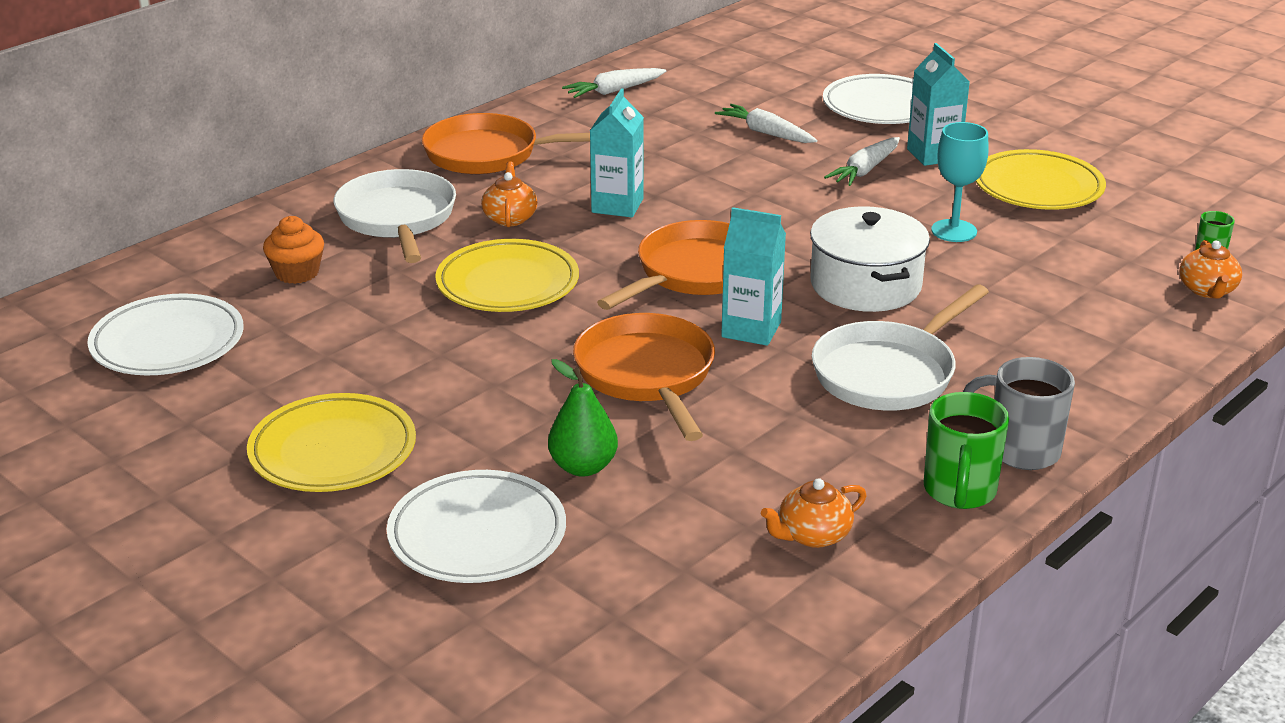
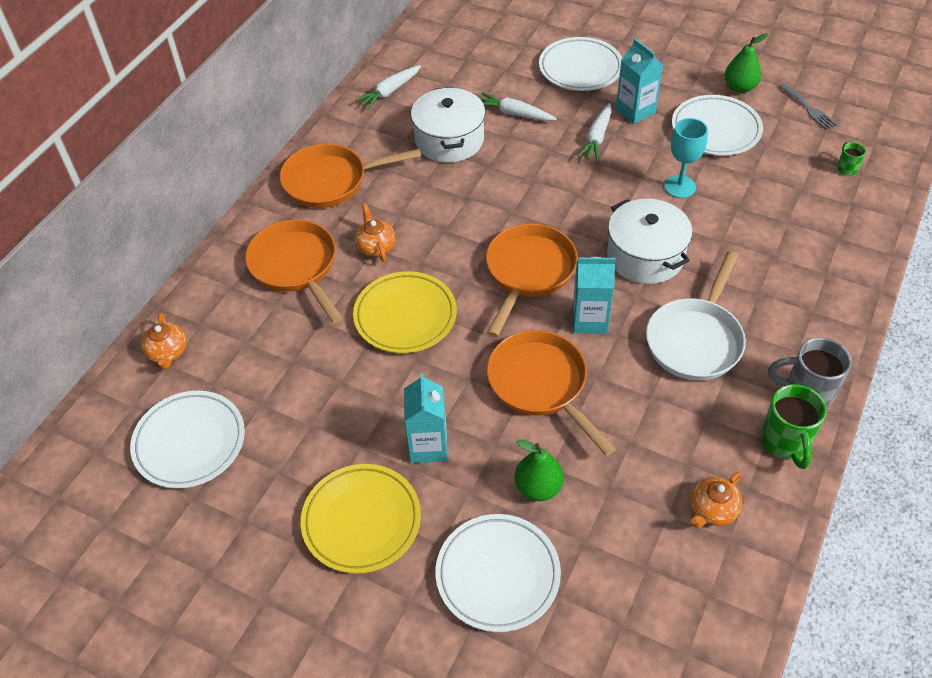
camera: 15 degrees left, 20 degrees up
orange cupcake [263,216,324,284] -> none
white pan [334,169,456,263] -> orange pan [245,219,343,324]
turquoise carton [590,89,644,218] -> turquoise carton moved to [404,373,448,463]
yellow plate [976,149,1106,210] -> white plate [672,95,763,156]
orange teapot [1179,240,1242,298] -> orange teapot moved to [141,313,187,370]
none -> white pot [411,87,485,163]
none -> green pear [725,33,769,93]
none -> grey fork [779,83,837,130]

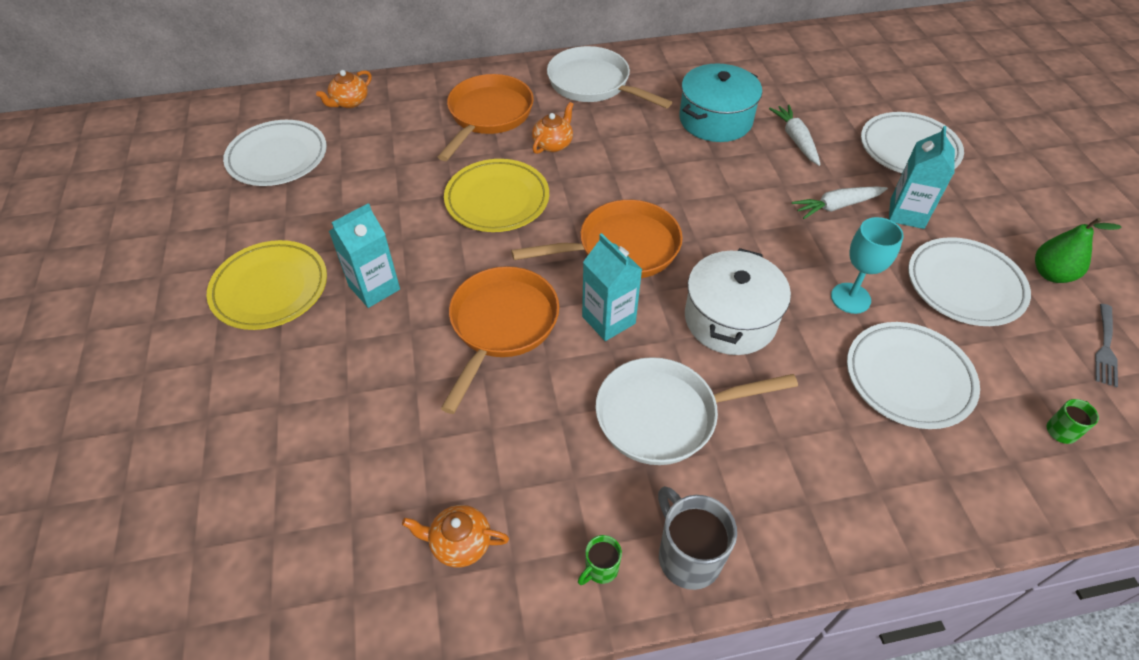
camera: 50 degrees right, 0 degrees up
orange pan [280,144,422,208] -> white pan [547,46,672,108]
white carrot [355,65,421,110] -> none
white pot [411,87,485,163] -> turquoise pot [679,64,762,142]
white plate [436,514,561,632] -> white plate moved to [847,322,980,429]
green pear [514,439,564,501] -> none
green mug [760,384,827,469] -> green mug [578,535,622,585], size x0.52

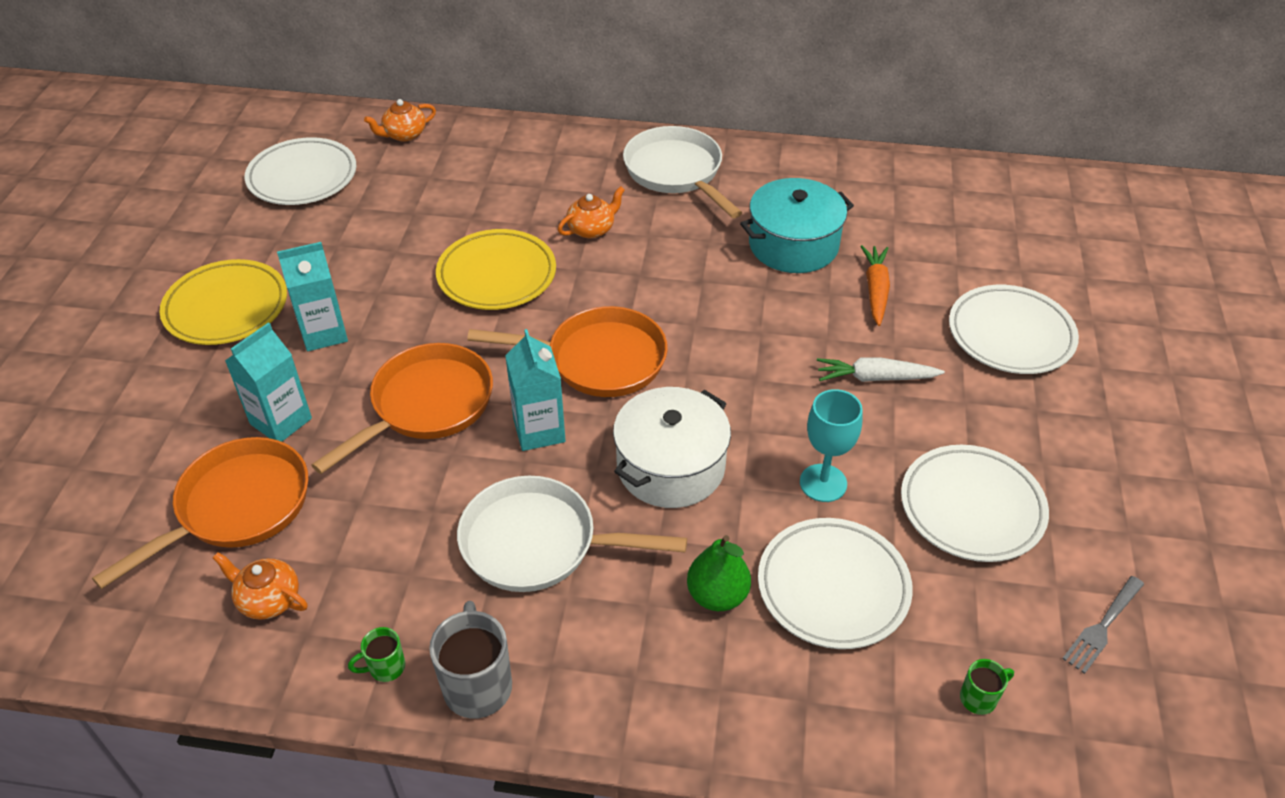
camera: 20 degrees right, 5 degrees down
orange pan [438,74,534,161] -> orange pan moved to [92,437,309,589]
white carrot [769,104,821,166] -> orange carrot [860,245,890,326]
turquoise carton [889,126,955,229] -> turquoise carton moved to [225,322,312,442]
green pear [1035,218,1122,283] -> green pear moved to [687,535,751,611]

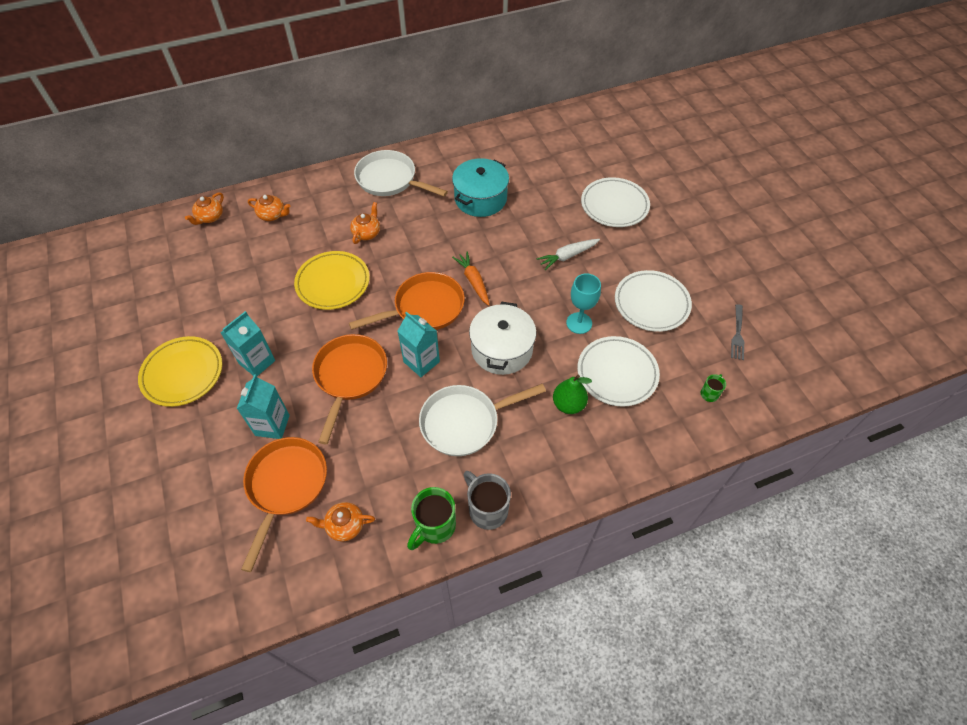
camera: 30 degrees left, 10 degrees up
white plate [244,137,356,205] -> none
green mug [348,627,405,682] -> green mug [407,487,456,550], size x1.91
orange carrot [860,245,890,326] -> orange carrot moved to [452,252,490,306]
none -> orange teapot [248,195,291,221]

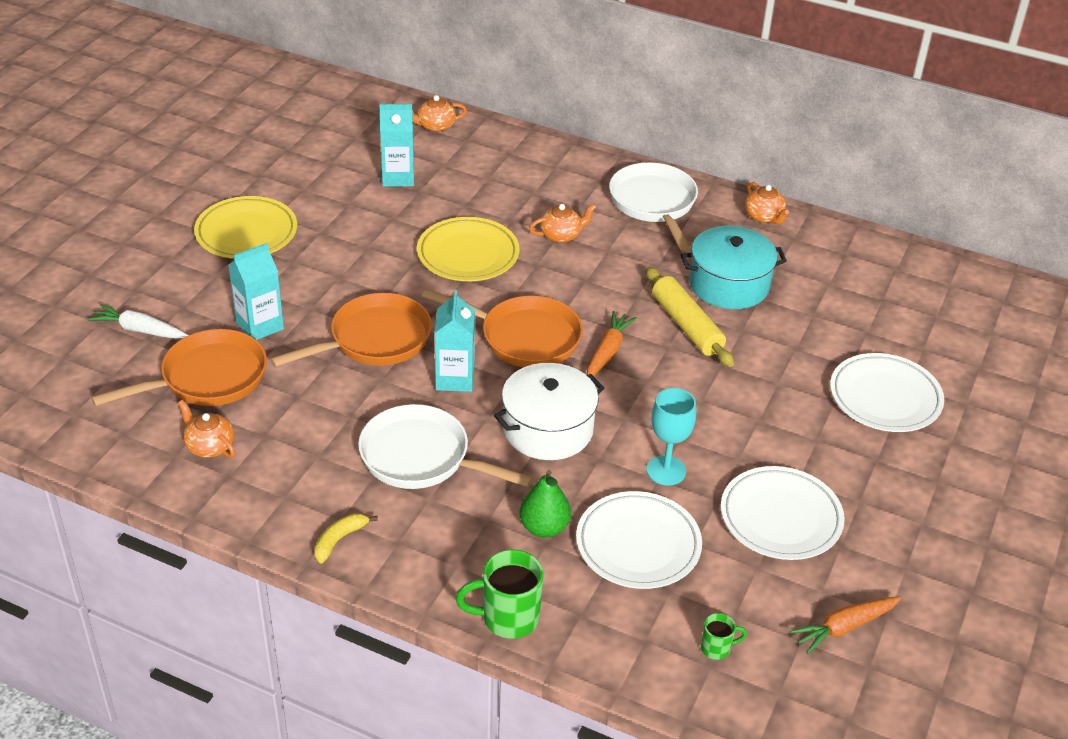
camera: 45 degrees right, 15 degrees down
turquoise carton [221,311,275,376] -> turquoise carton moved to [379,104,414,187]
orange teapot [248,195,291,221] -> orange teapot moved to [745,182,789,224]
green mug [407,487,456,550] -> green mug moved to [455,550,544,639]
grey mug [464,471,511,530] -> yellow banana [314,514,378,564]
white carrot [537,239,600,270] -> white carrot moved to [88,304,189,339]
grey fork [731,304,744,360] -> orange carrot [790,597,902,654]
none -> yellow rolling pin [646,267,734,367]

